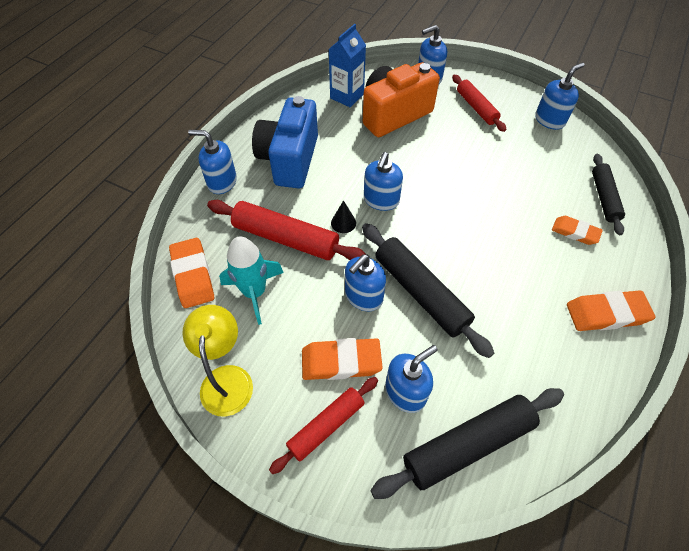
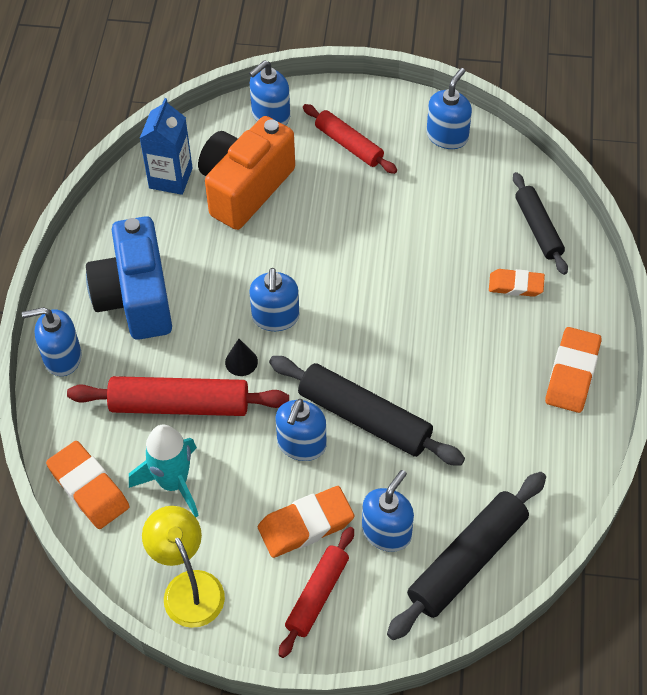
camera: 20 degrees left, 0 degrees up
orange eraser [567,290,656,331] -> orange eraser turned 45 degrees counterclockwise [545,327,601,413]

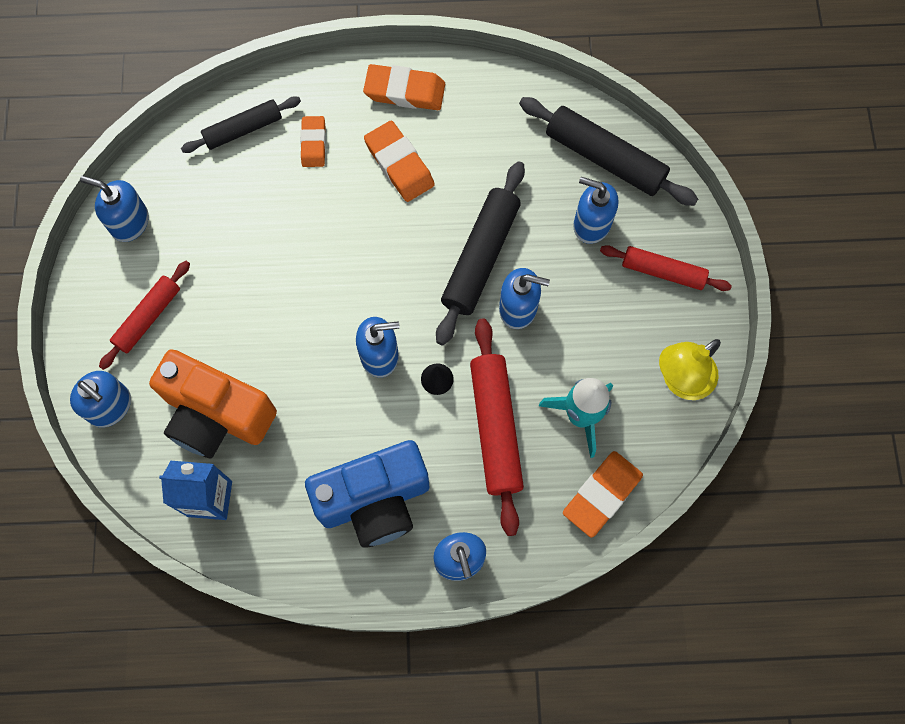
camera: 100 degrees left, 15 degrees up
orange eraser [258,486,354,558] -> orange eraser moved to [364,121,435,202]

